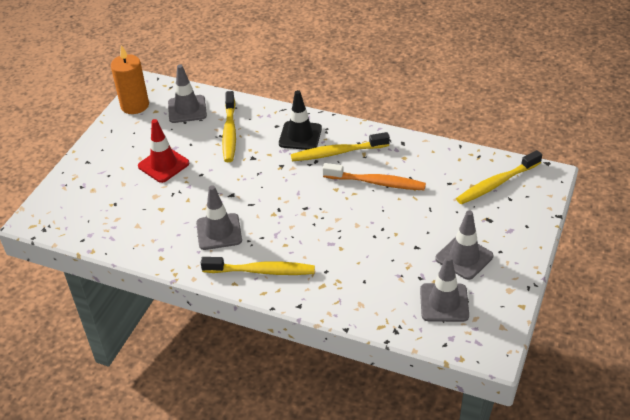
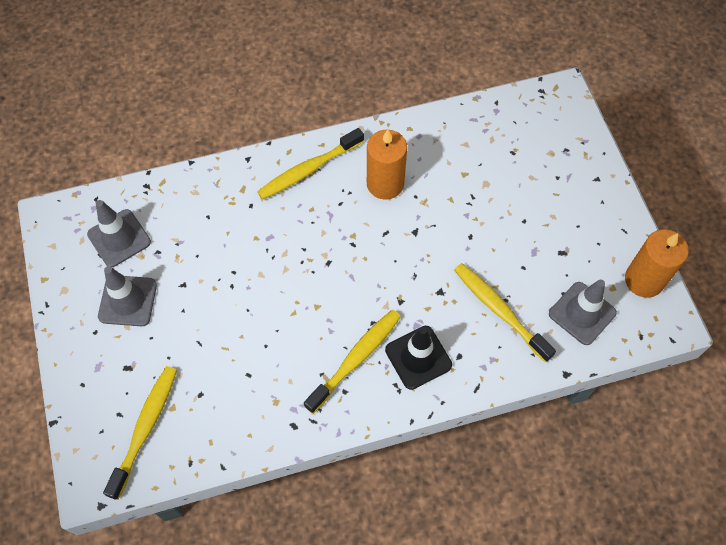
camera: 140 degrees right, 20 degrees up
red traffic cone [138,119,190,183] -> none
grey traffic cone [196,185,242,250] -> orange candle [367,129,407,200]
orange toothbrush [322,163,426,190] -> none

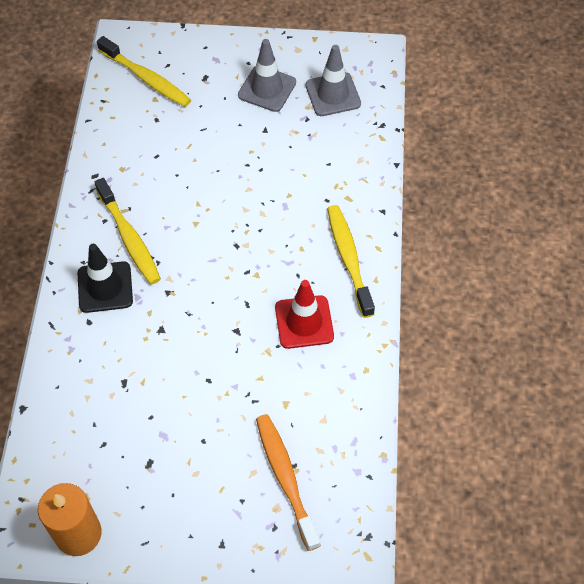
camera: 110 degrees right, 5 degrees down
orange candle [367,129,407,200] -> red traffic cone [275,280,334,349]
yellow toothbrush [454,263,556,362] -> none
grey traffic cone [549,279,617,345] -> none
none -> orange toothbrush [256,414,321,551]

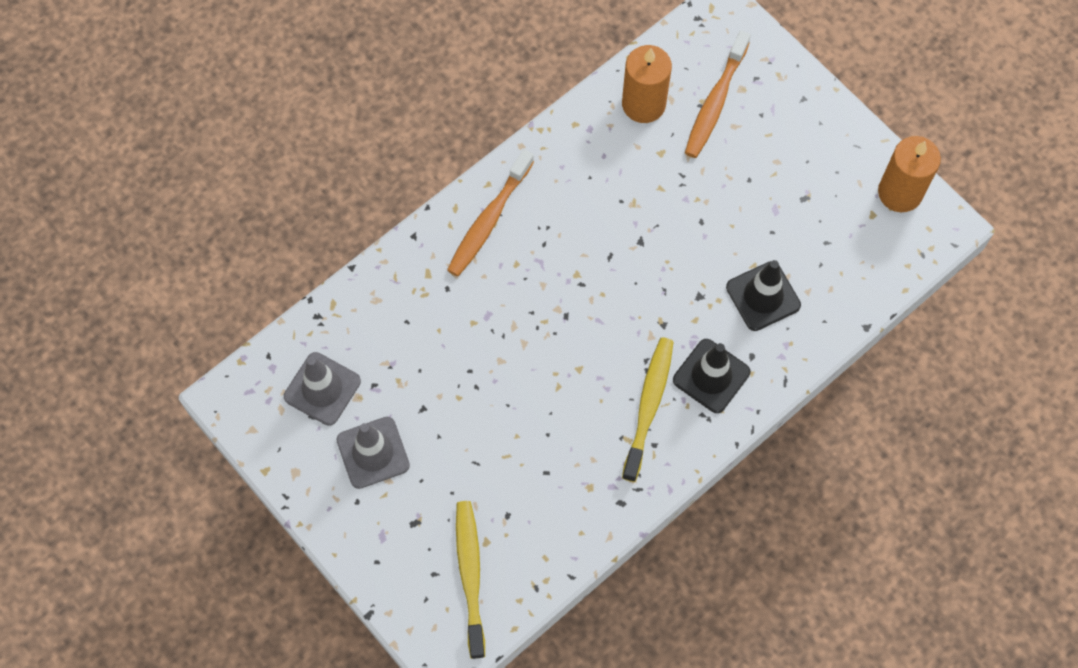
camera: 135 degrees left, 10 degrees up
red traffic cone [275,280,334,349] -> none
yellow toothbrush [327,205,375,318] -> orange toothbrush [447,149,534,277]
none -> orange candle [622,45,672,123]
none -> black traffic cone [726,260,801,331]

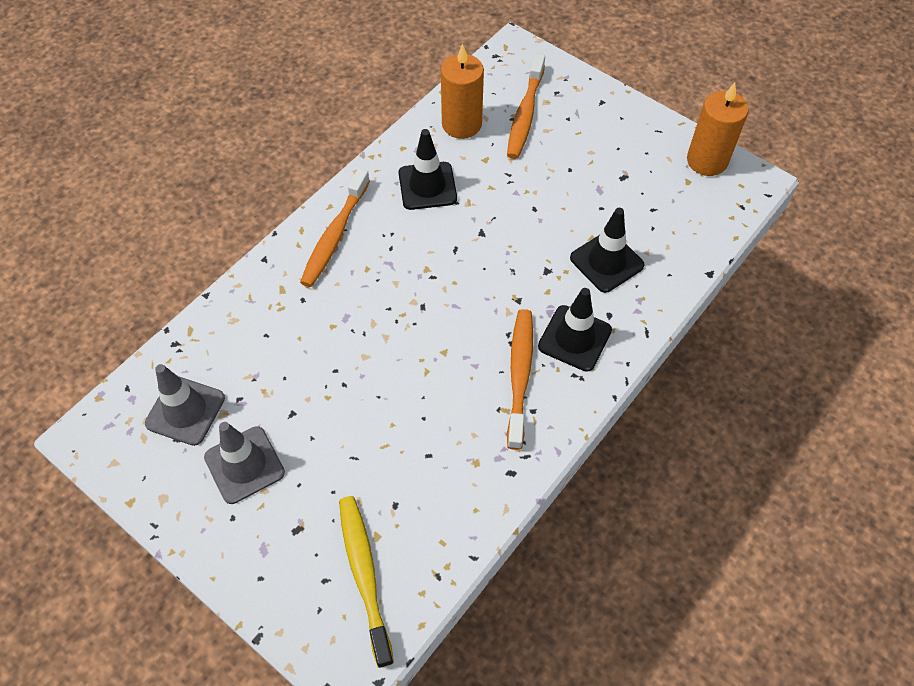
camera: 10 degrees left, 10 degrees down
yellow toothbrush [622,337,674,482] -> orange toothbrush [507,309,533,450]
none -> black traffic cone [398,129,457,210]

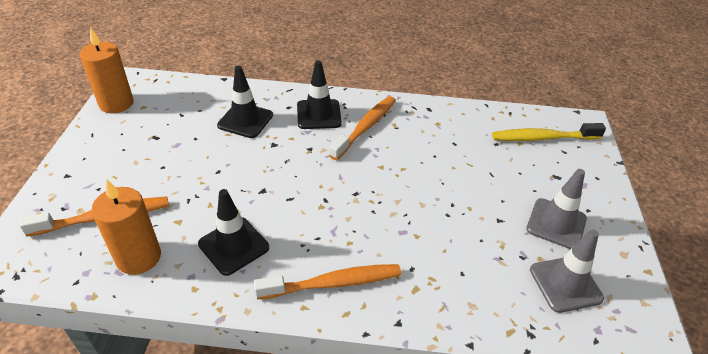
camera: 125 degrees left, 15 degrees down
yellow toothbrush [339,496,394,668] -> yellow toothbrush turned 45 degrees clockwise [492,123,606,141]
orange toothbrush [507,309,533,450] -> orange toothbrush turned 150 degrees clockwise [329,96,396,160]

